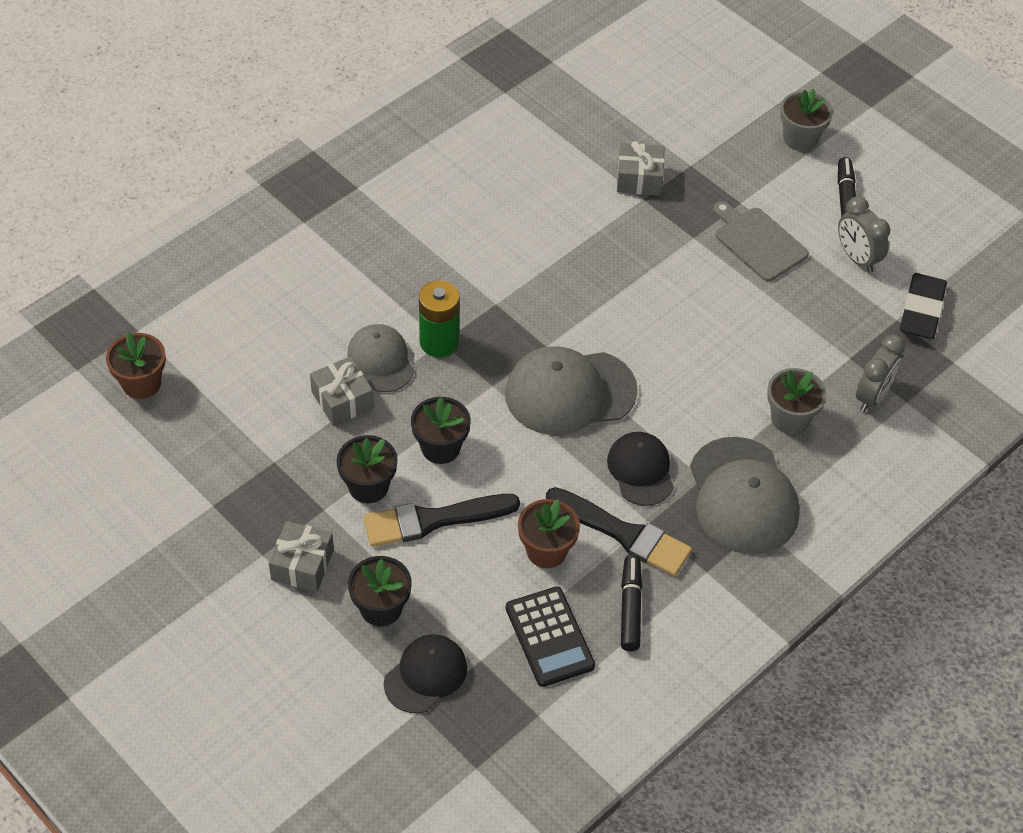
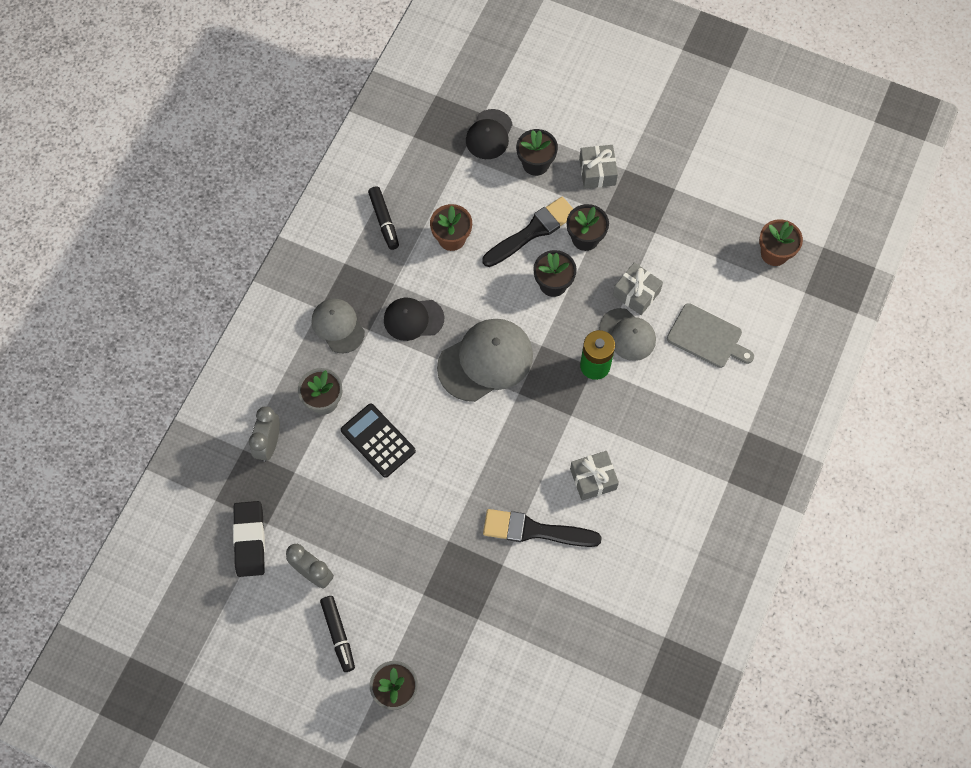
camera: 160 degrees right, 15 degrees up
black calculator [506,586,595,687] -> black calculator moved to [341,404,416,478]
black brush [546,487,692,576] -> black brush moved to [483,509,602,547]
black cap [607,432,674,506] -> black cap turned 120 degrees clockwise [384,298,445,341]
grey gift [617,141,665,196] -> grey gift moved to [570,451,619,501]
grey cap [690,437,800,554] -> grey cap [312,299,365,353], size x0.62
grey cutting board [713,201,809,282] -> grey cutting board moved to [667,303,754,368]

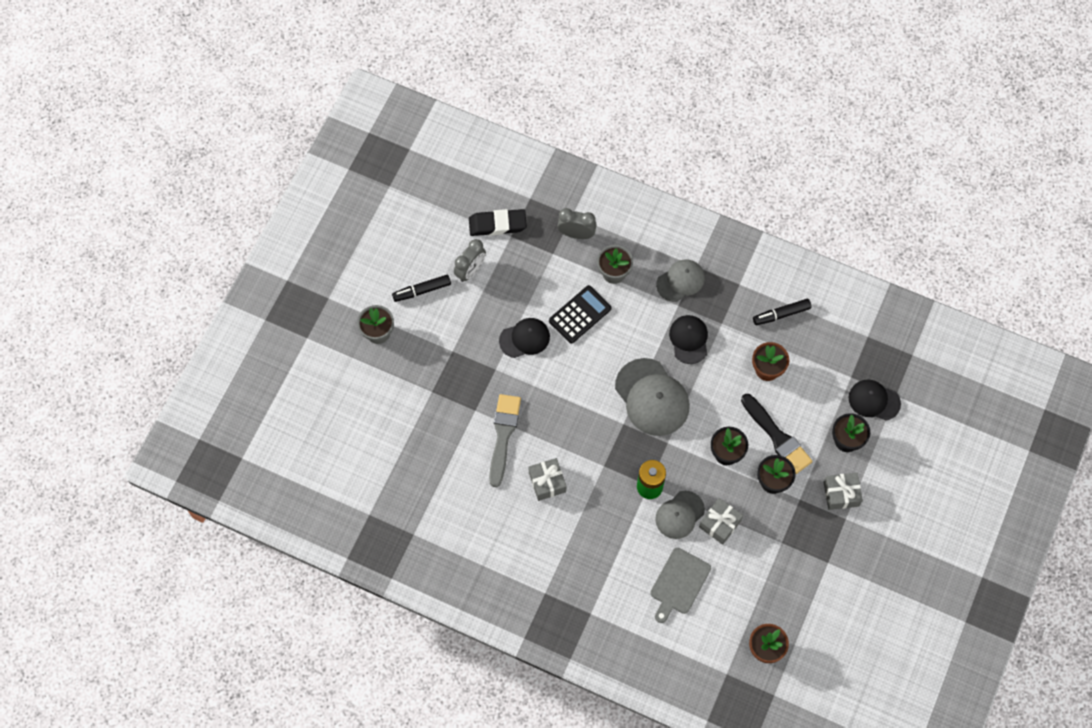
camera: 90 degrees right, 0 degrees up
black brush [483,509,602,547] -> grey brush [489,394,521,487]
none -> black cap [499,318,550,358]

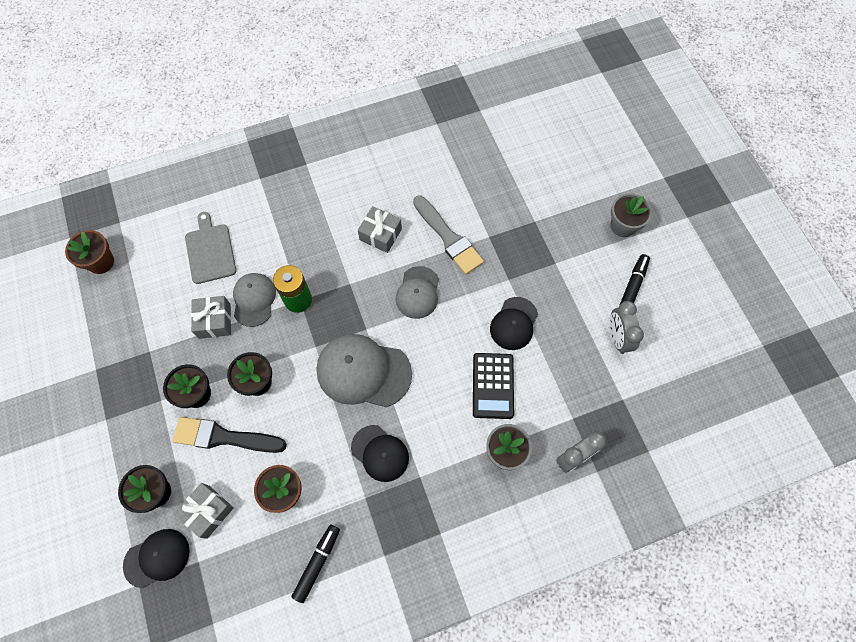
camera: 135 degrees right, 0 degrees up
black eraser [469,209,527,236] -> none
grey cap [656,259,705,302] -> grey cap moved to [396,266,439,319]
grey gift [823,473,863,510] -> grey gift moved to [174,483,234,539]

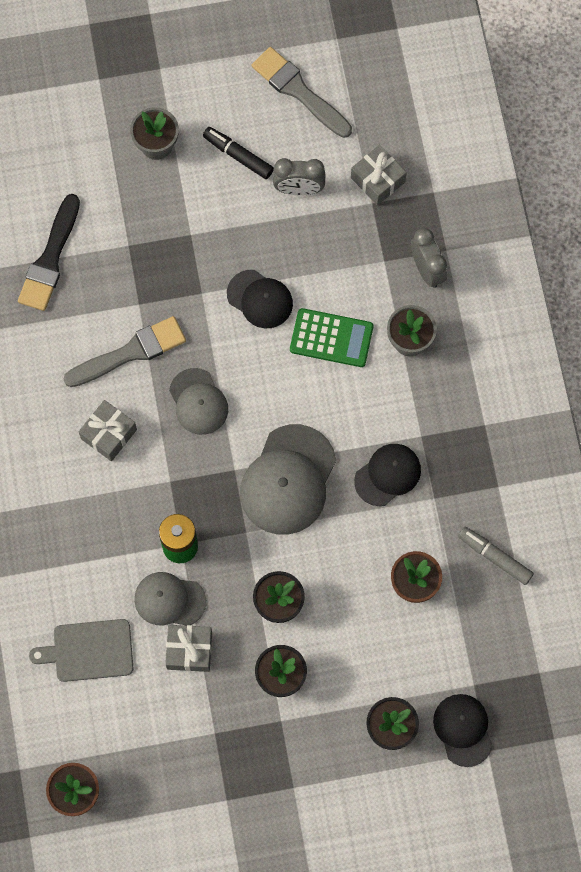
camera: 80 degrees left, 5 degrees up
black brush [172,417,287,453] -> black brush moved to [18,194,80,311]
grey gift [174,483,234,539] -> grey gift moved to [351,145,407,205]
black marker [292,524,340,603] -> grey marker [458,527,534,585]
grey cap [396,266,439,319] -> grey cap turned 45 degrees clockwise [169,368,228,435]
black calculator [473,353,514,419] -> green calculator [290,308,373,367]
none -> grey brush [252,47,352,138]

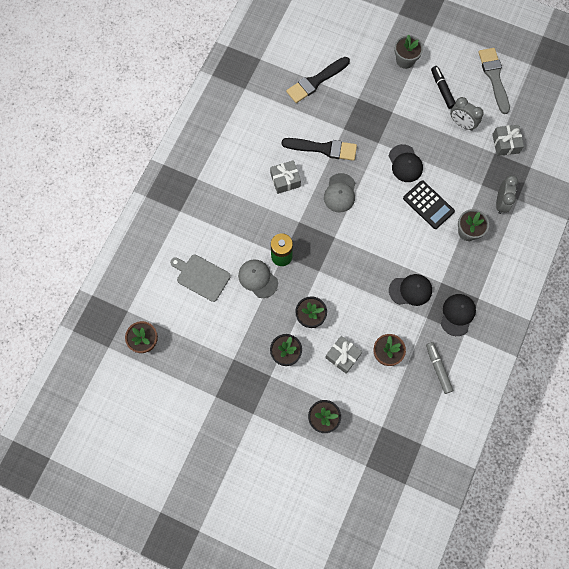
camera: 35 degrees right, 0 degrees up
grey brush [64,316,186,387] -> black brush [282,138,357,161]
grey gift [165,625,212,672] -> grey gift moved to [325,336,362,374]
grey cap [240,424,336,535] -> none
green calculator [290,308,373,367] -> black calculator [403,180,455,229]
black cap [433,694,493,767] -> black cap moved to [441,294,476,336]

